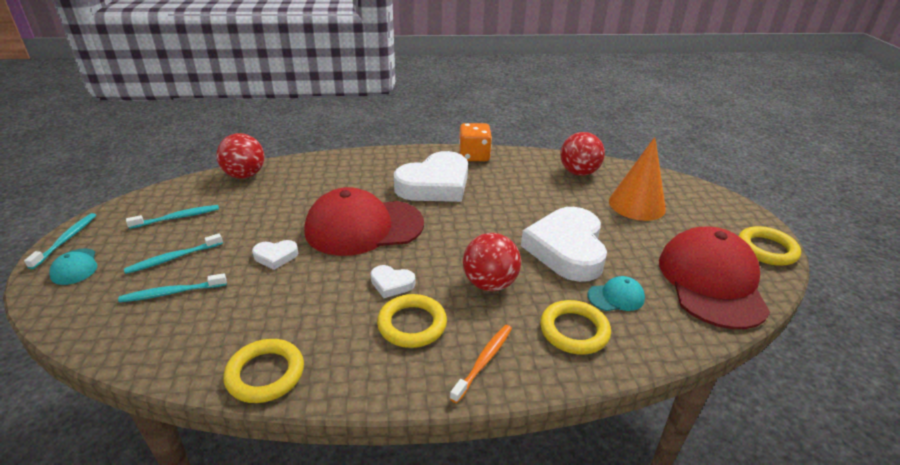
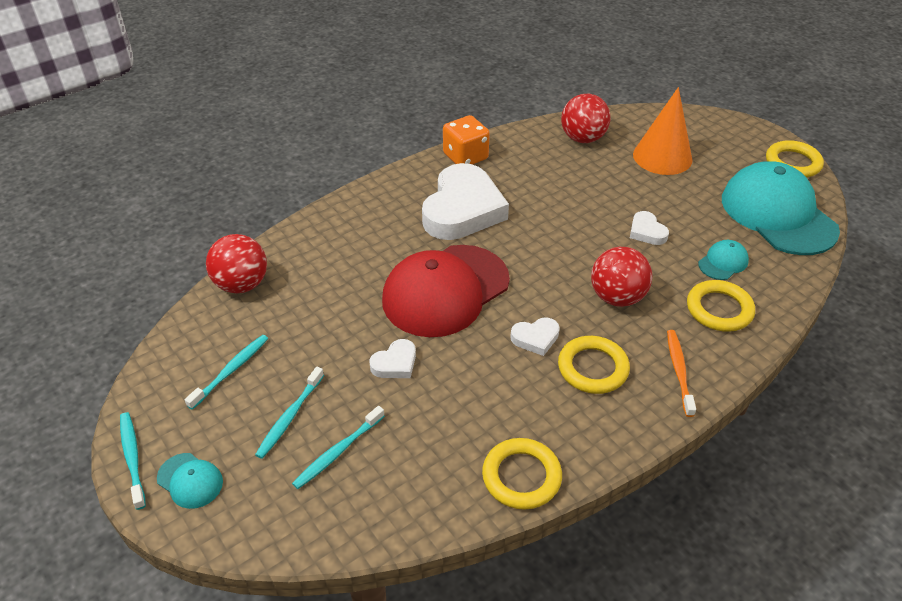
camera: 30 degrees left, 10 degrees up
white heart [521,207,607,282] -> white heart [630,211,669,245], size x0.43
red cap [659,227,770,329] -> turquoise cap [722,161,840,255]

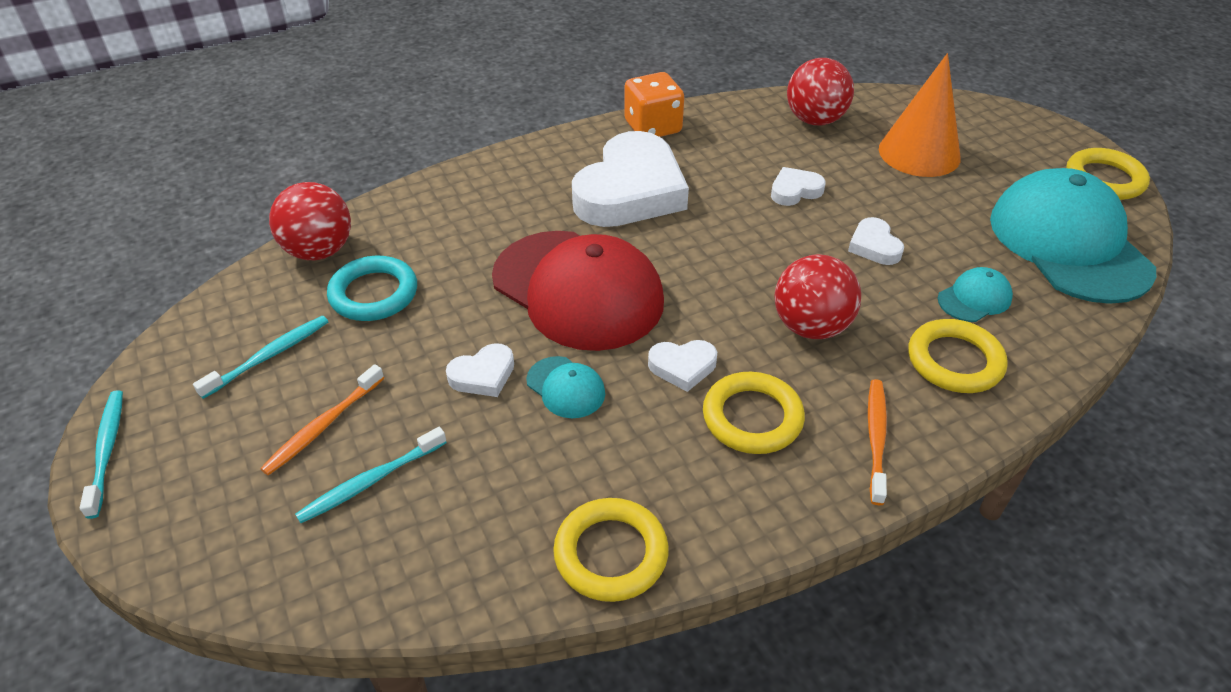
camera: 10 degrees right, 0 degrees up
turquoise cap [157,453,223,509] -> turquoise cap moved to [526,356,605,418]
turquoise toothbrush [255,367,324,459] -> orange toothbrush [260,364,384,476]
red cap [382,245,510,337] -> red cap turned 105 degrees counterclockwise [492,231,664,351]
none -> turquoise ring [327,256,417,321]
none -> white heart [771,167,826,206]

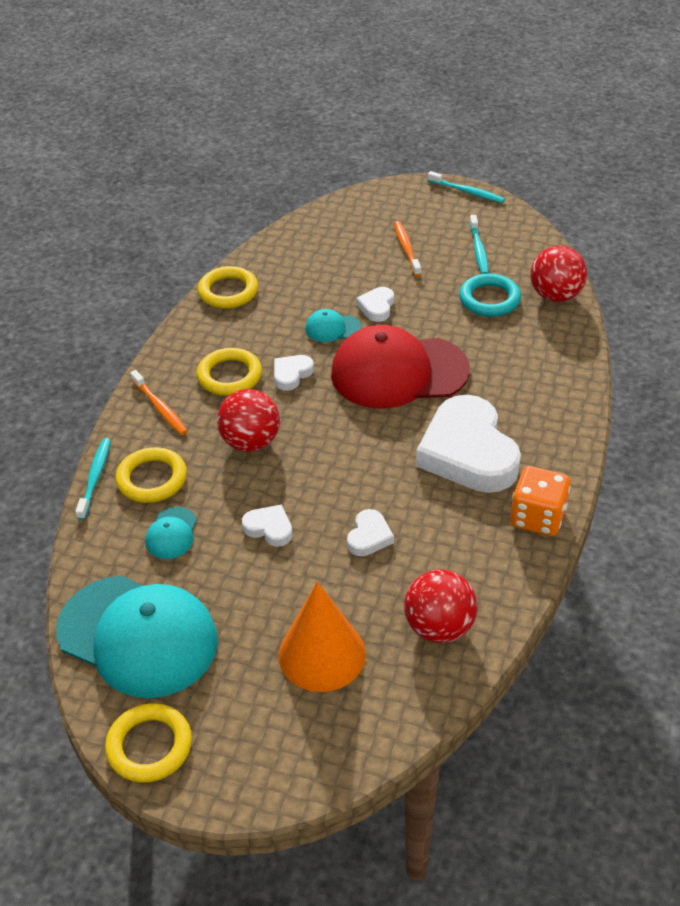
camera: 135 degrees right, 0 degrees up
turquoise toothbrush [295,427,447,523] -> turquoise toothbrush moved to [75,438,111,520]

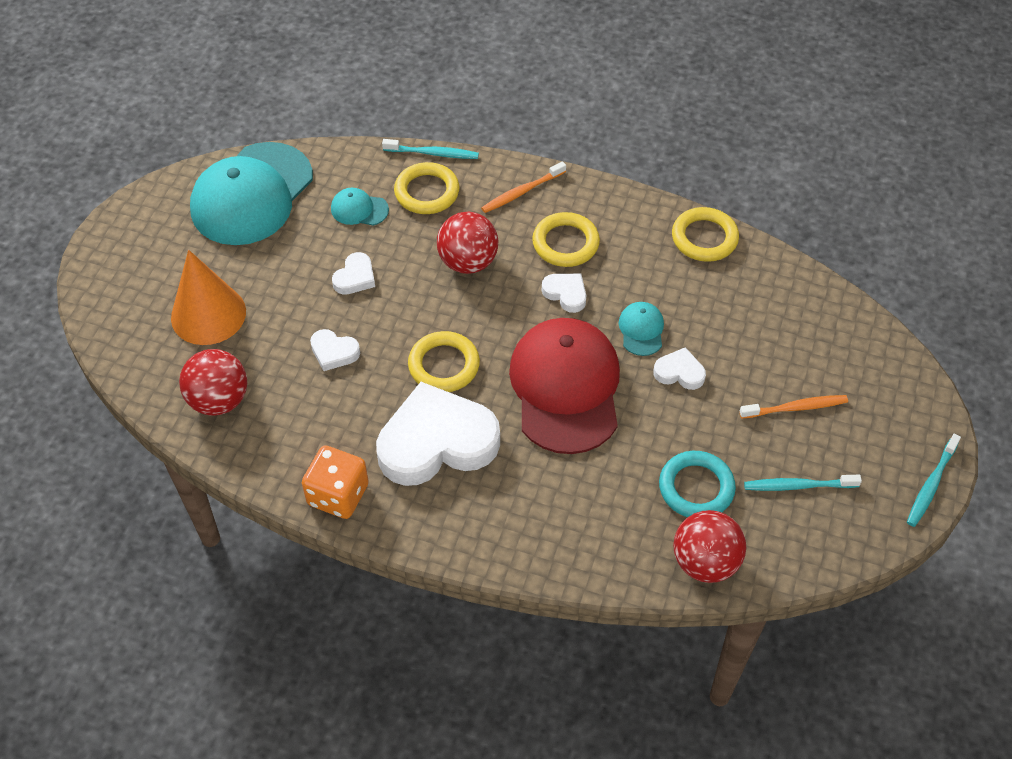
camera: 90 degrees right, 10 degrees up
yellow ring [105,703,192,783] -> yellow ring moved to [408,331,480,392]

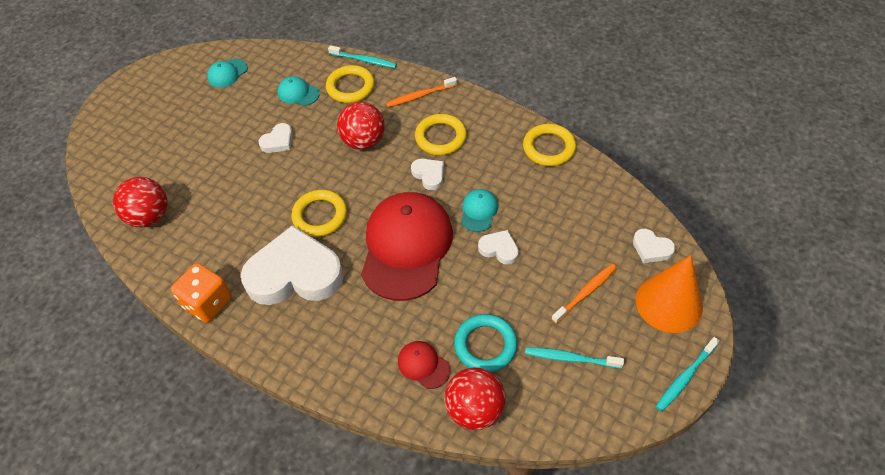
camera: 15 degrees right, 0 degrees up
orange cone [171,250,246,345] -> orange cone moved to [636,255,703,333]
turquoise cap [190,142,313,245] -> turquoise cap [207,59,248,88], size x0.42
white heart [310,329,360,371] -> white heart moved to [633,229,676,263]
orange toothbrush [739,395,848,419] -> orange toothbrush turned 45 degrees counterclockwise [551,263,617,324]
none -> red cap [398,341,451,389]

